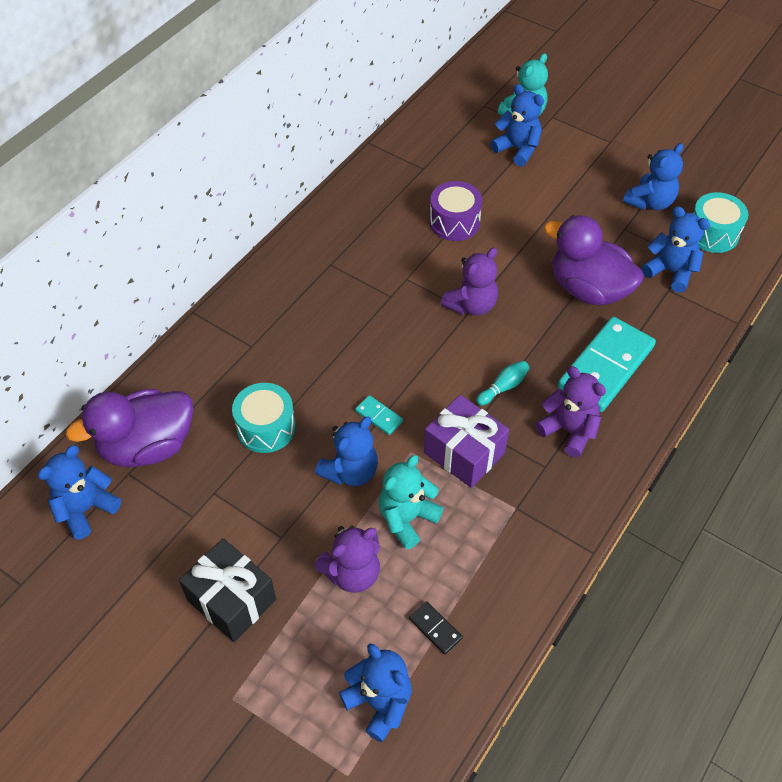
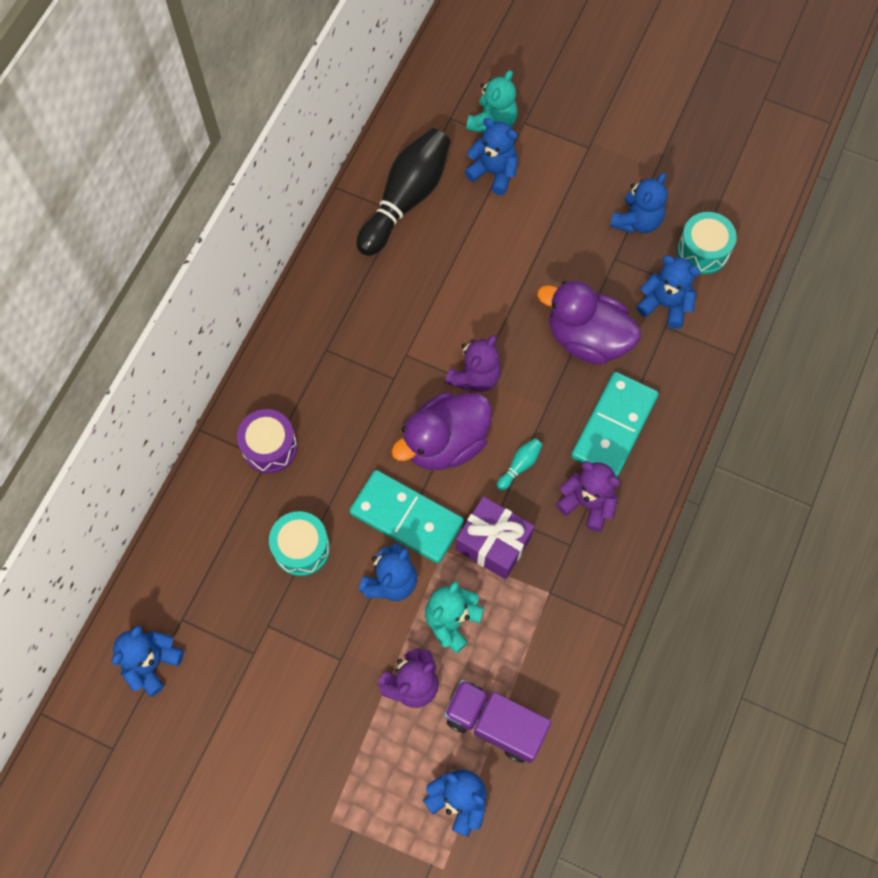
camera: 10 degrees left, 15 degrees up
purple duck [66,389,193,467] -> purple duck moved to [391,392,492,470]
black gift [179,538,276,642] -> none
turquoise domino [355,395,403,435] -> turquoise domino [349,470,464,563], size x2.39
black domino [409,601,463,655] -> purple truck [444,680,551,763]
purple drum [430,181,482,241] -> purple drum moved to [237,409,297,473]
none -> black bowling pin [356,128,450,256]

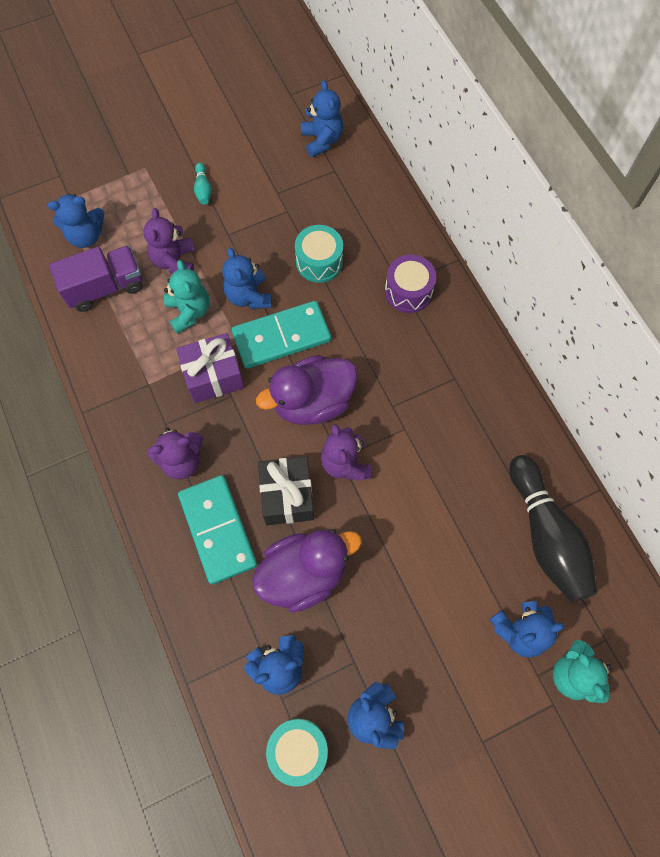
camera: 130 degrees right, 0 degrees up
purple duck [391,392,492,470] -> purple duck turned 120 degrees counterclockwise [256,355,358,425]
turquoise bowling pin [496,438,542,491] -> turquoise bowling pin moved to [194,162,212,205]
none -> black gift [258,456,314,525]

